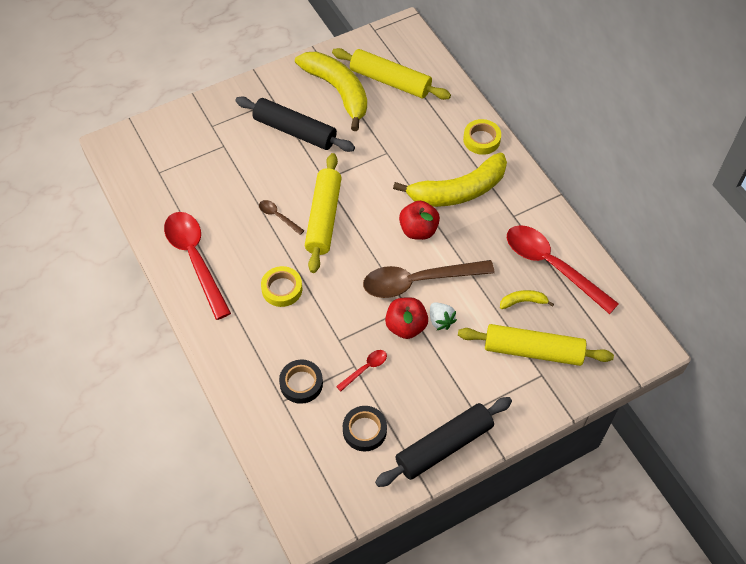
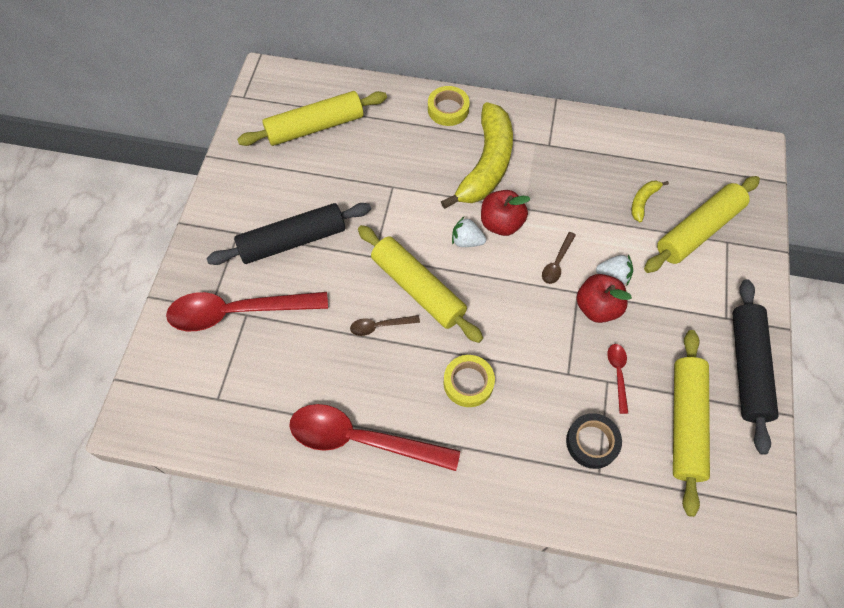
camera: 50 degrees left, 5 degrees up
yellow banana [295,52,367,131] -> none
black tape [343,406,387,451] -> yellow rolling pin [673,330,710,517]
brown spoon [363,260,495,298] -> brown spoon [542,232,576,284], size x0.44
red spoon [507,225,619,314] -> red spoon moved to [166,292,328,331]
none -> white strawberry [452,217,486,247]

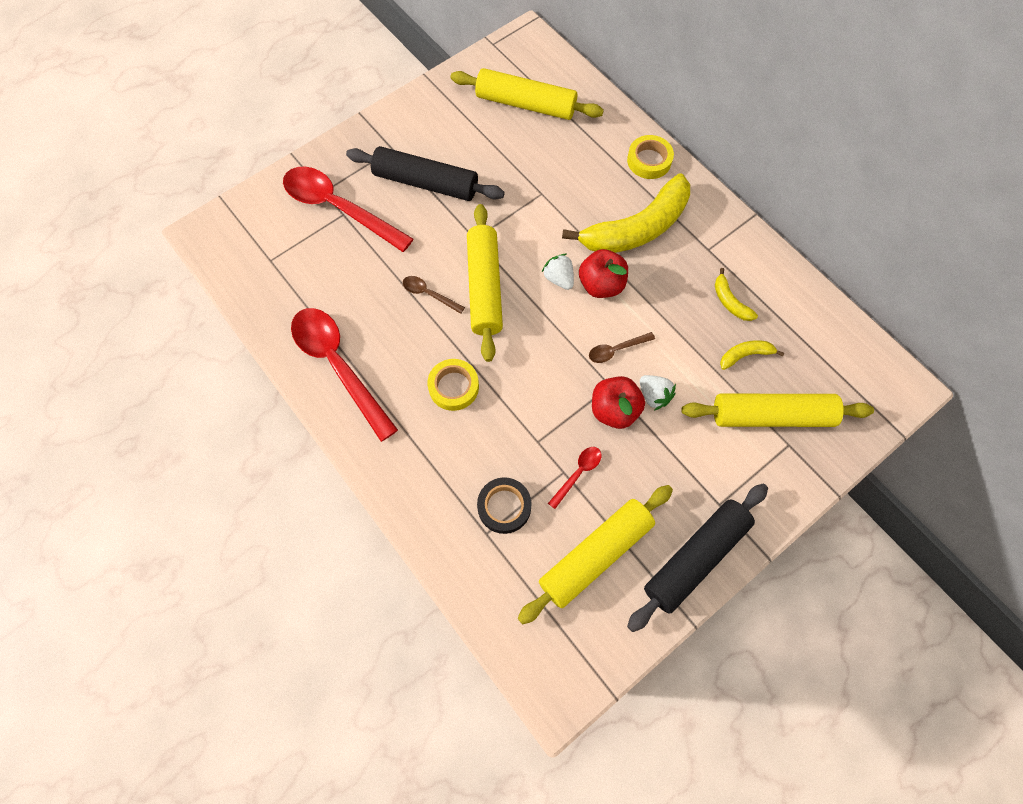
camera: 40 degrees right, 5 degrees up
none -> yellow banana [715,268,758,321]

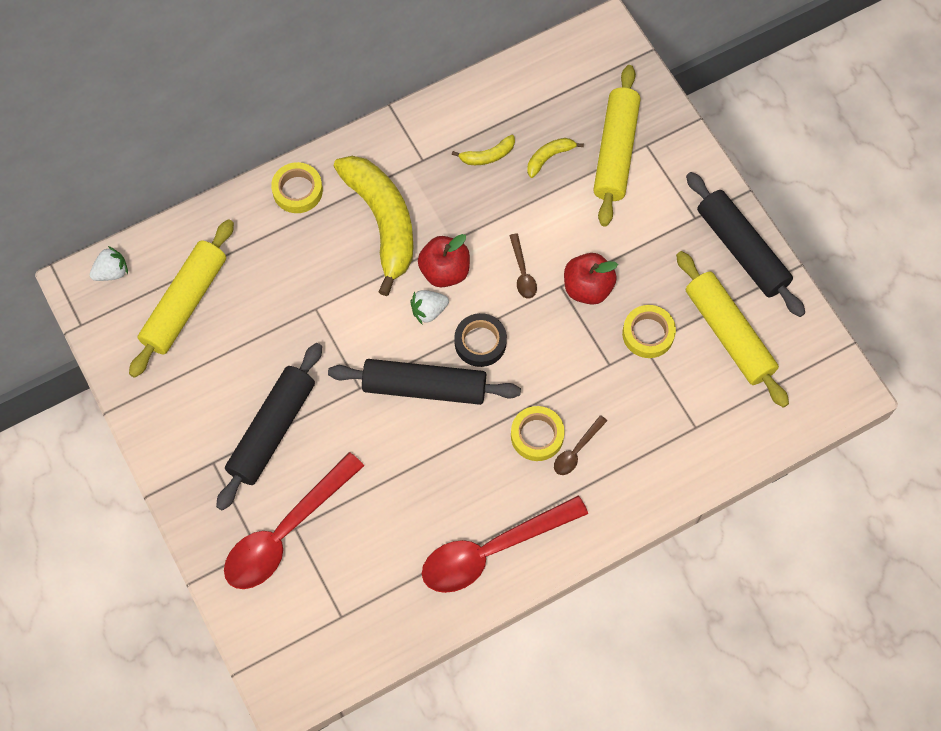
camera: 80 degrees left, 0 degrees up
brown spoon [403,276,465,314] -> brown spoon moved to [554,415,607,475]
yellow rolling pin [467,204,503,362] -> black rolling pin [328,359,521,405]
black tape [477,477,532,534] -> black tape moved to [454,313,507,367]
red spoon [548,447,601,509] -> yellow tape [622,305,676,358]
white strawberry [640,375,676,410] -> white strawberry moved to [90,246,128,281]
yellow banana [720,340,784,370] -> yellow banana turned 60 degrees clockwise [527,138,584,178]

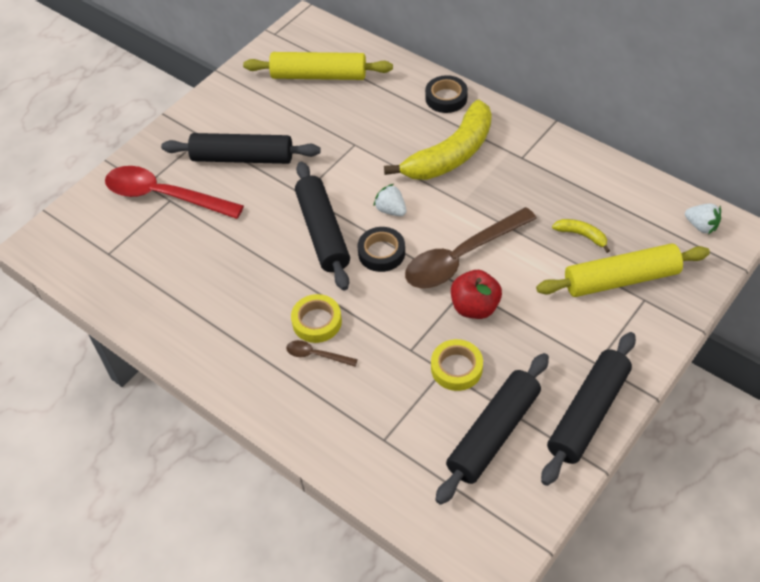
camera: 70 degrees right, 15 degrees down
white strawberry [90,246,128,281] -> white strawberry moved to [685,204,721,234]
yellow tape [271,162,323,213] -> black tape [425,75,468,113]
red apple [418,234,470,287] -> none
red spoon [422,496,588,593] -> none
yellow banana [452,135,515,165] -> none
brown spoon [509,234,537,299] -> brown spoon [405,207,537,288], size x2.28
yellow rolling pin [676,251,789,408] -> black rolling pin [435,353,549,505]

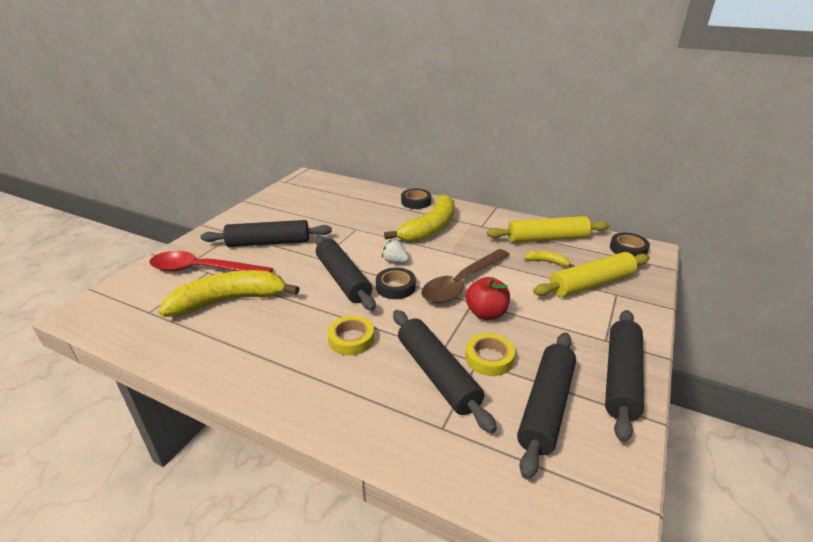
camera: 15 degrees left, 20 degrees down
yellow rolling pin [243,52,393,80] -> yellow rolling pin moved to [487,216,610,243]
brown spoon [286,340,358,367] -> none
white strawberry [685,204,721,234] -> black tape [610,233,650,257]
none -> yellow banana [158,270,300,317]
none -> black rolling pin [393,310,497,433]

